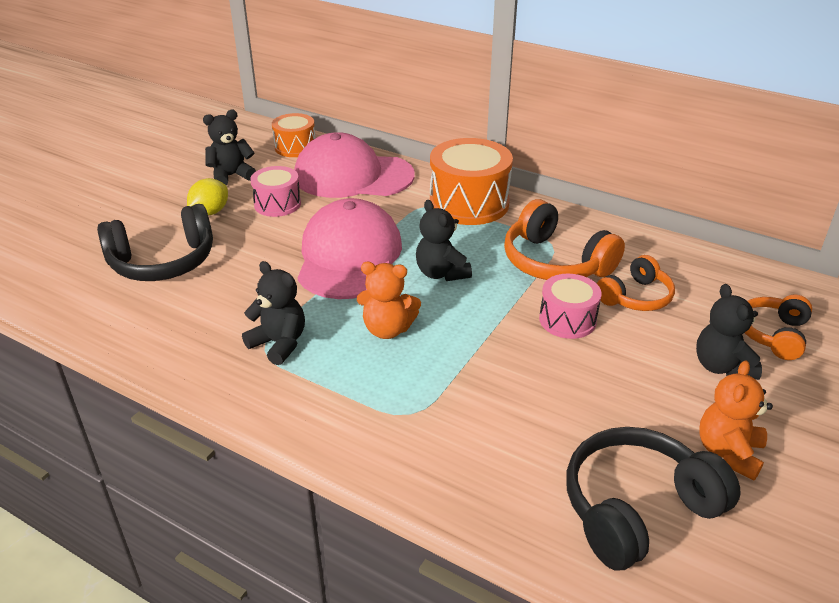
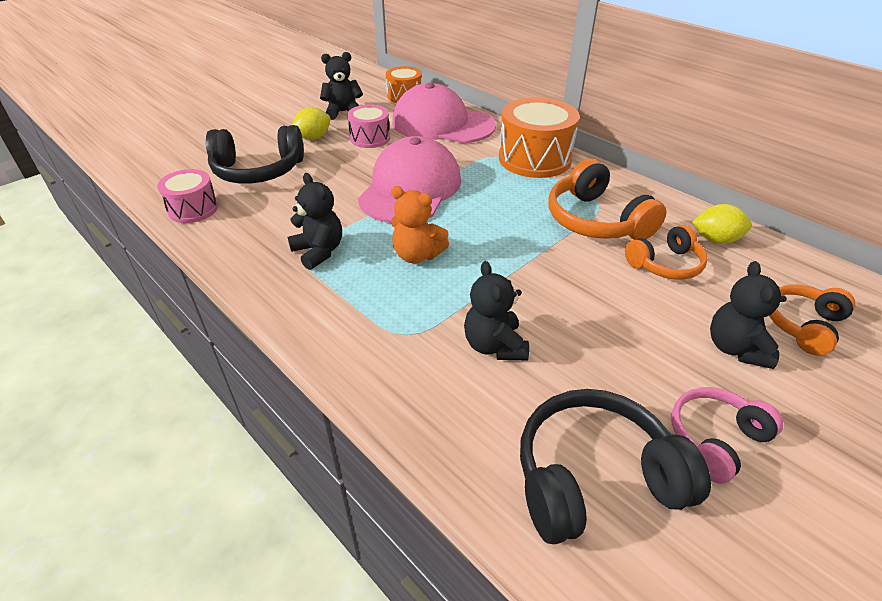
camera: 15 degrees right, 5 degrees up
black teddy bear [416,200,472,281] -> black teddy bear moved to [464,261,529,360]
pink drum [539,274,602,339] -> pink drum moved to [157,169,218,223]
orange teddy bear [699,360,773,481] -> pink headphones [671,387,783,484]
none -> yellow lemon [692,204,752,244]

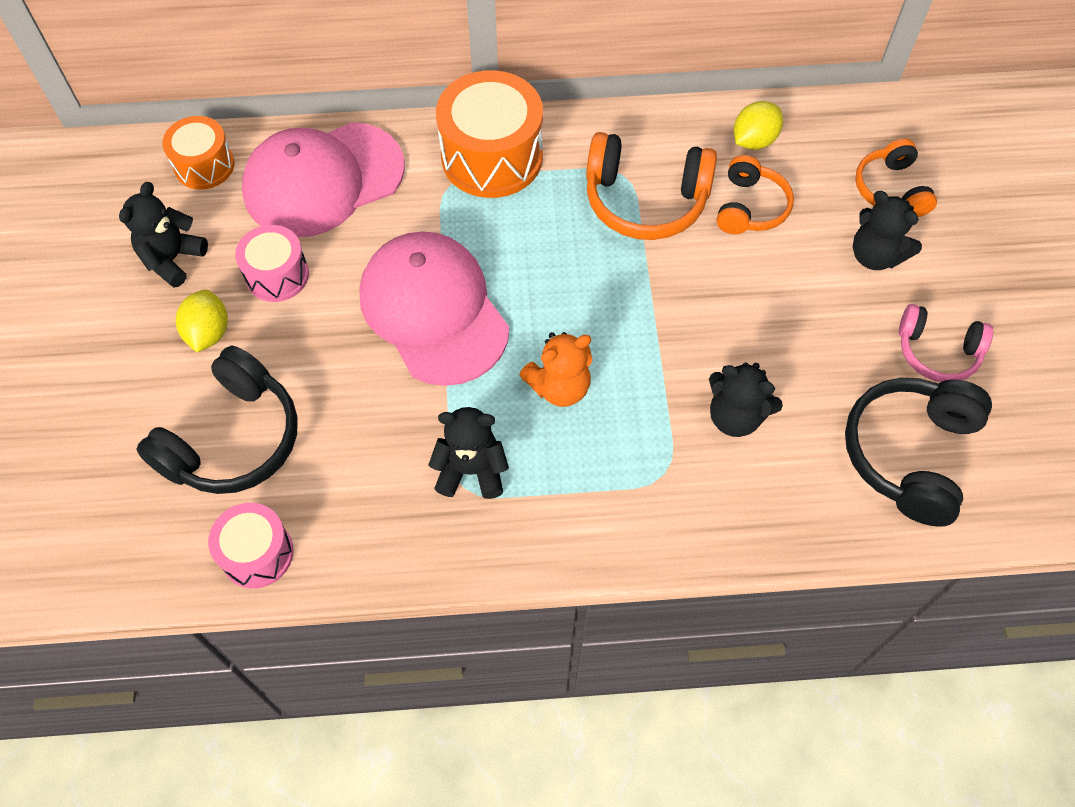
camera: 50 degrees left, 20 degrees up
pink headphones [671,387,783,484] -> pink headphones turned 75 degrees counterclockwise [899,304,993,382]

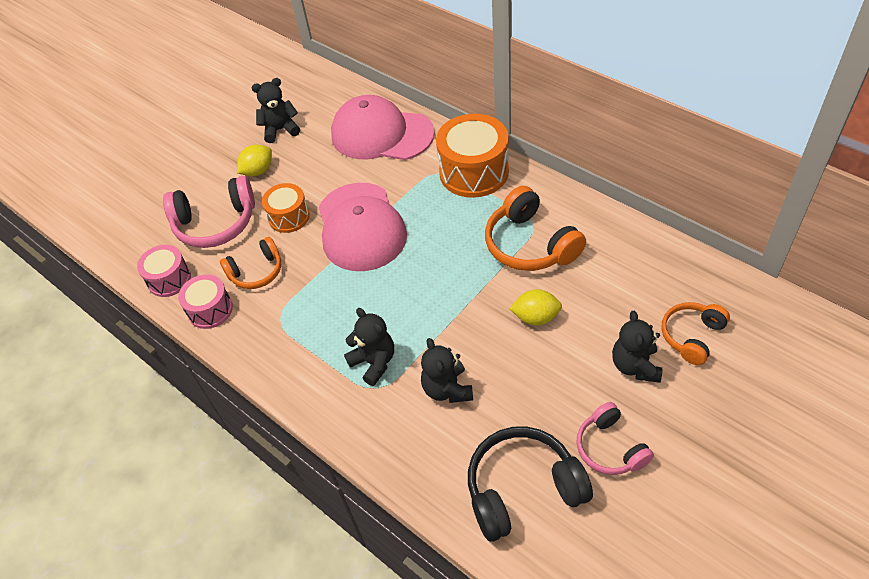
camera: 50 degrees right, 10 degrees down
black headphones [137,345,298,494] -> pink headphones [163,176,255,248]
orange drum [162,116,234,190] -> orange drum moved to [262,183,310,233]
pink drum [235,225,309,302] -> pink drum moved to [178,274,233,329]
pink cap [360,231,509,386] -> pink cap turned 150 degrees clockwise [318,183,407,271]
black teddy bear [428,407,509,499] -> black teddy bear moved to [344,308,394,386]
orange teddy bear [519,332,592,407] -> none
orange headphones [717,155,794,234] -> orange headphones moved to [220,237,281,289]
yellow lemon [734,101,783,150] -> yellow lemon moved to [510,289,562,325]

